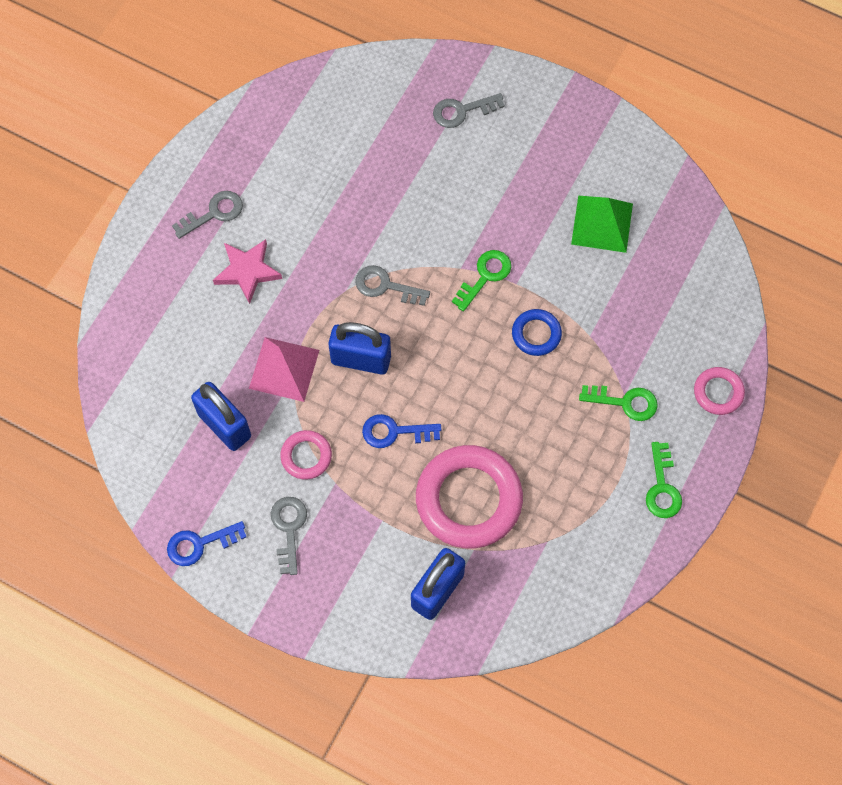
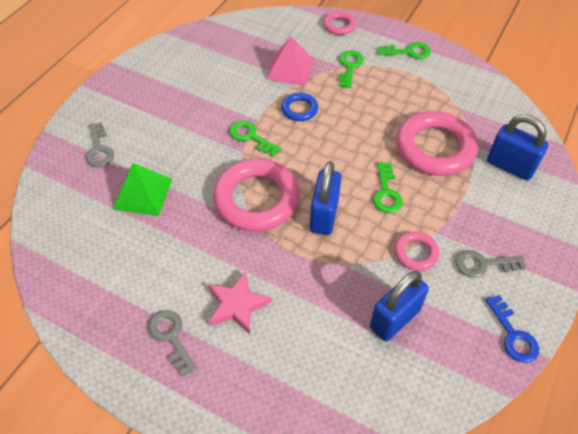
camera: 90 degrees left, 15 degrees down
pink pyramid [249,337,319,402] -> pink pyramid moved to [266,36,314,86]
grey key [355,265,430,306] -> pink ring [213,159,300,231]
blue key [362,414,441,448] -> green key [373,162,403,213]
green pyramid [571,196,633,253] -> green pyramid moved to [113,163,172,216]

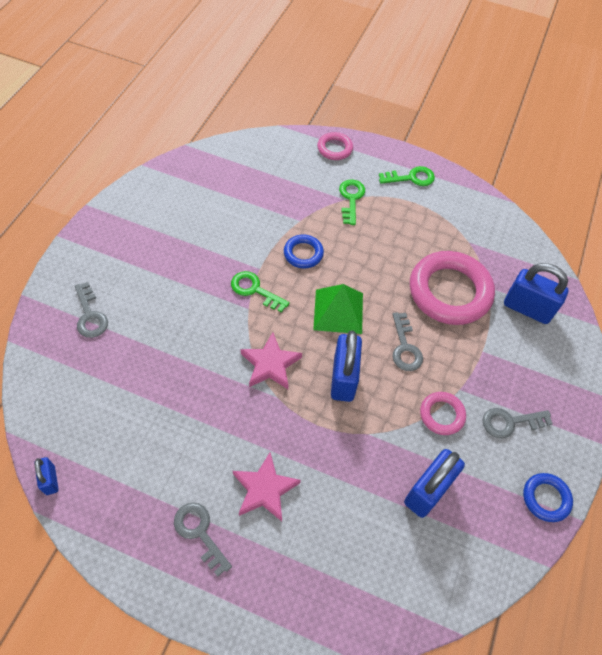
camera: 10 degrees left, 5 degrees up
green pyramid [113,163,172,216] -> green pyramid moved to [313,284,363,334]
pink ring [213,159,300,231] -> pink star [240,332,302,389]
pink pyramid [266,36,314,86] -> none
green key [373,162,403,213] -> grey key [392,312,423,371]
blue key [485,295,539,363] -> blue ring [523,473,573,522]
none -> blue padlock [34,457,59,495]

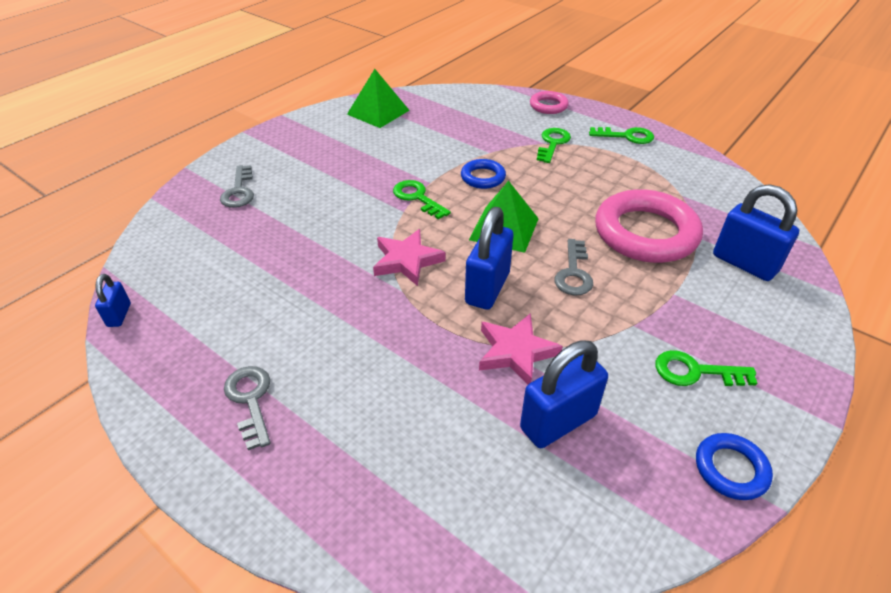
camera: 20 degrees right, 15 degrees down
pink star [233,452,301,521] -> pink star moved to [479,313,563,384]
pink ring [420,392,466,435] -> none
grey key [482,408,553,439] -> green key [655,350,757,386]
none -> green pyramid [347,69,410,128]

